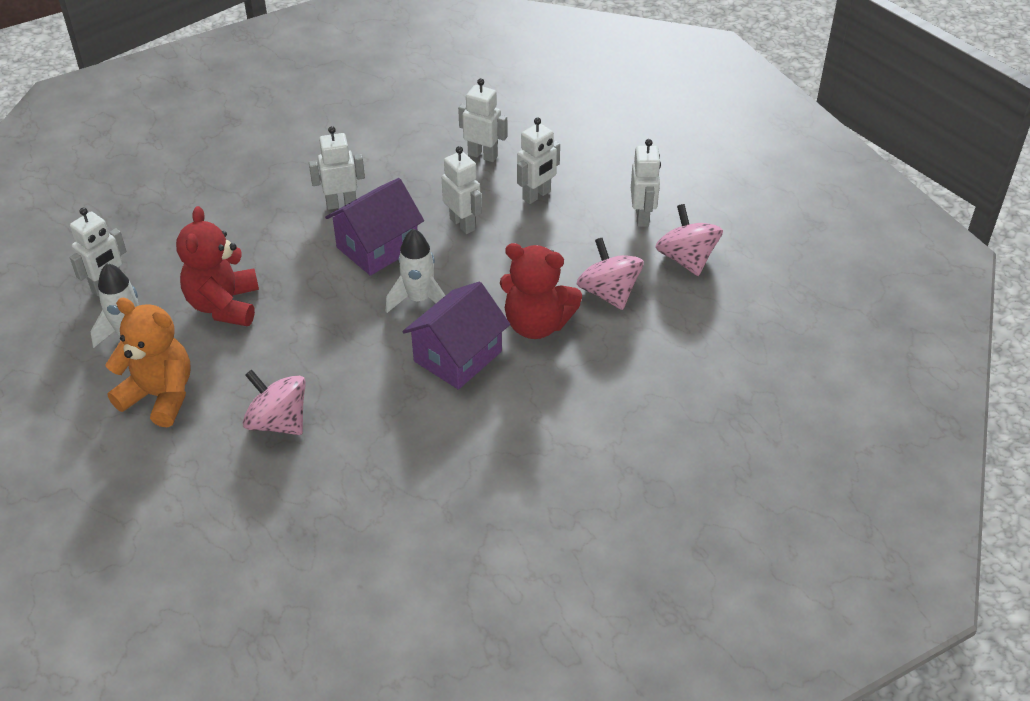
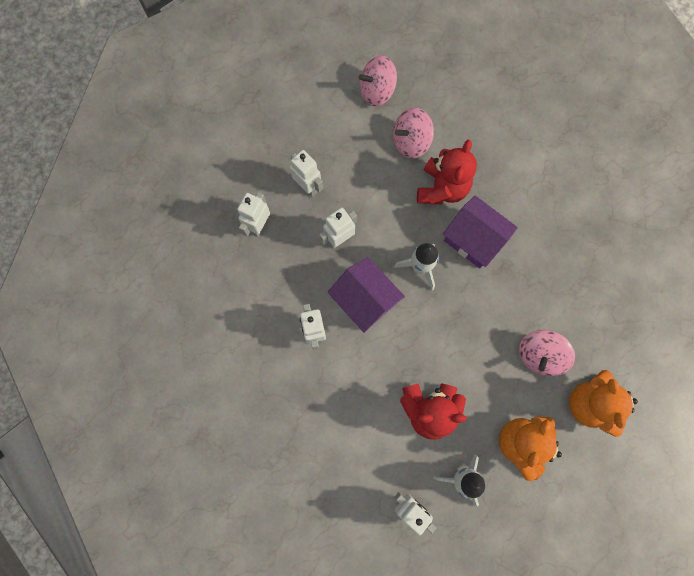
camera: 90 degrees left, 30 degrees up
white robot [631,139,661,227] -> none
none -> orange teddy bear [569,370,638,437]

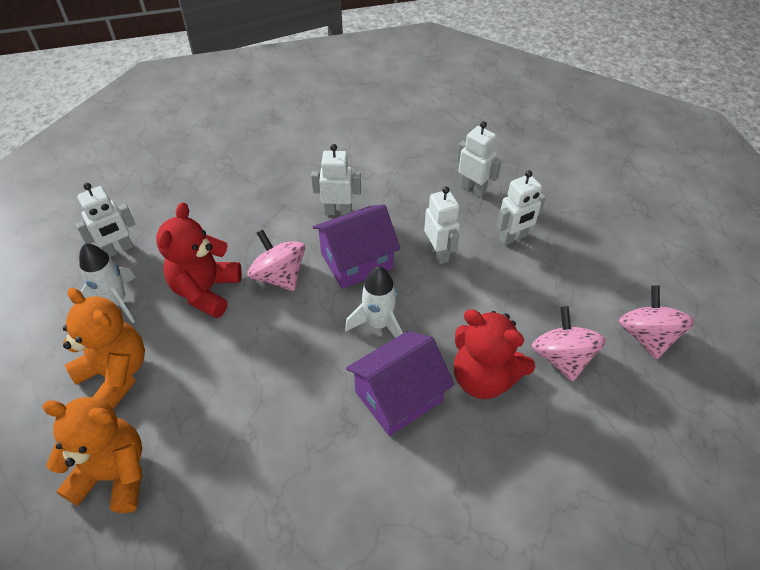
camera: 105 degrees right, 25 degrees down
pink spinning top [519,330,575,376] -> pink spinning top moved to [247,230,305,291]

